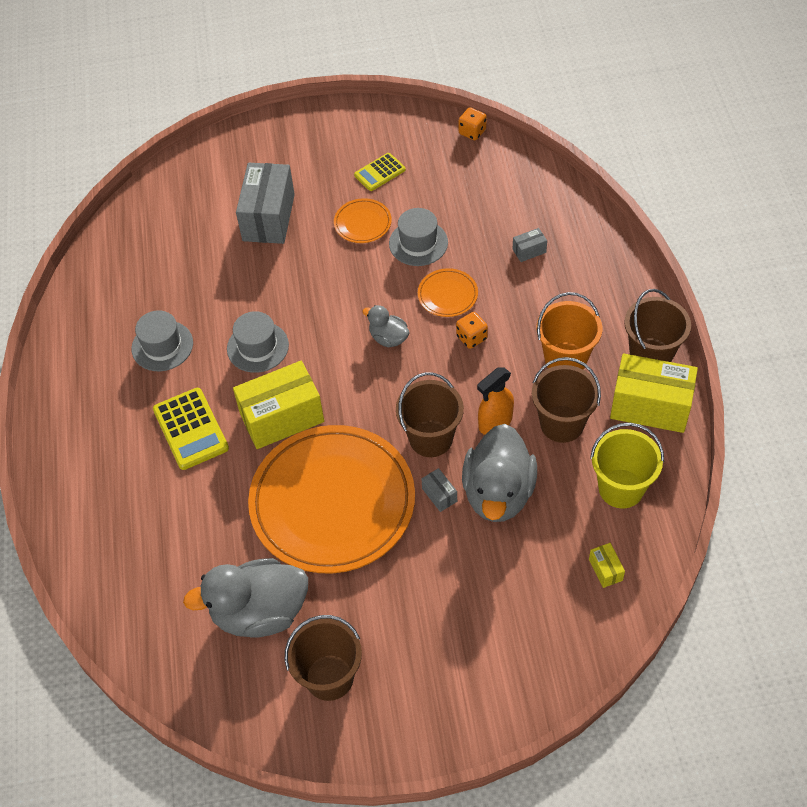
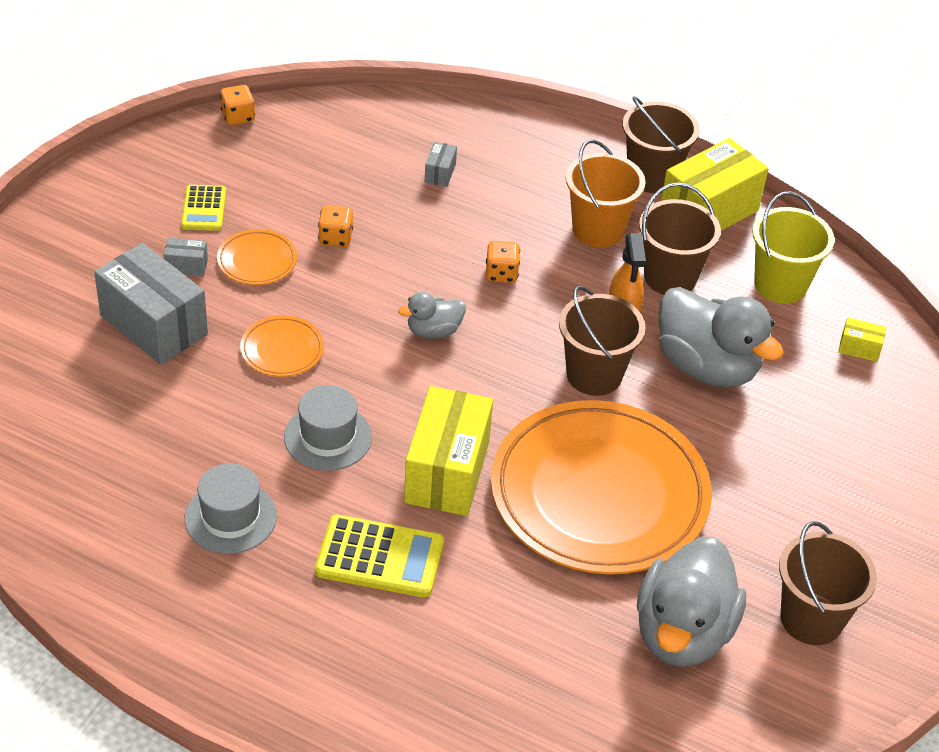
camera: 60 degrees left, 10 degrees down
grey hat [389,208,448,266] -> orange dice [318,205,353,247]
orange plate [418,268,478,317] -> orange plate moved to [240,315,324,377]
grey box [422,468,457,512] -> grey box moved to [163,238,208,276]

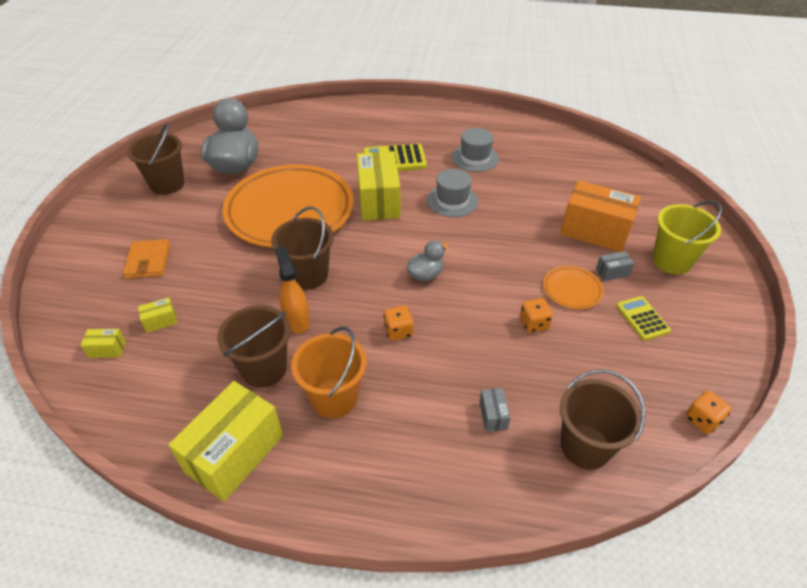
camera: 165 degrees right, 0 degrees up
grey box [94,243,208,365] -> orange box [560,180,641,252]
orange plate [240,315,324,377] -> none
brown bucket [623,96,700,193] -> brown bucket moved to [560,370,646,469]
grey duck [658,287,784,387] -> none
yellow bucket [752,191,835,304] -> yellow bucket moved to [653,201,722,274]
none -> orange wallet [123,239,170,279]
none -> yellow box [138,297,178,333]

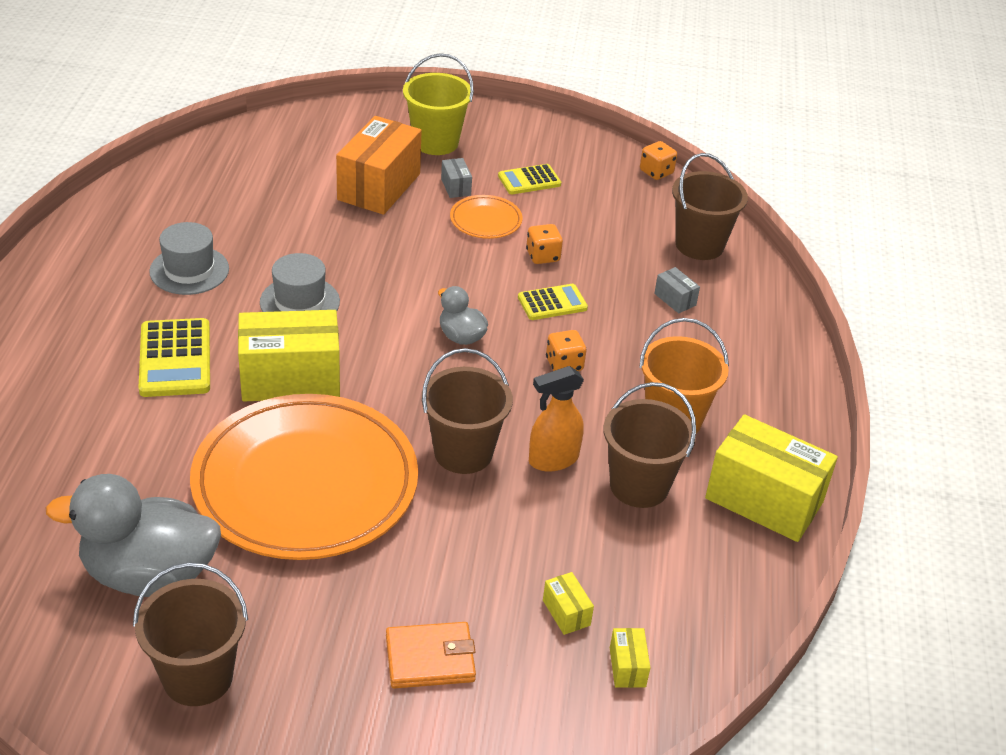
camera: 95 degrees left, 5 degrees down
grey box [480,388,510,431] -> grey box turned 60 degrees clockwise [654,267,700,313]
none -> yellow calculator [518,284,588,320]

